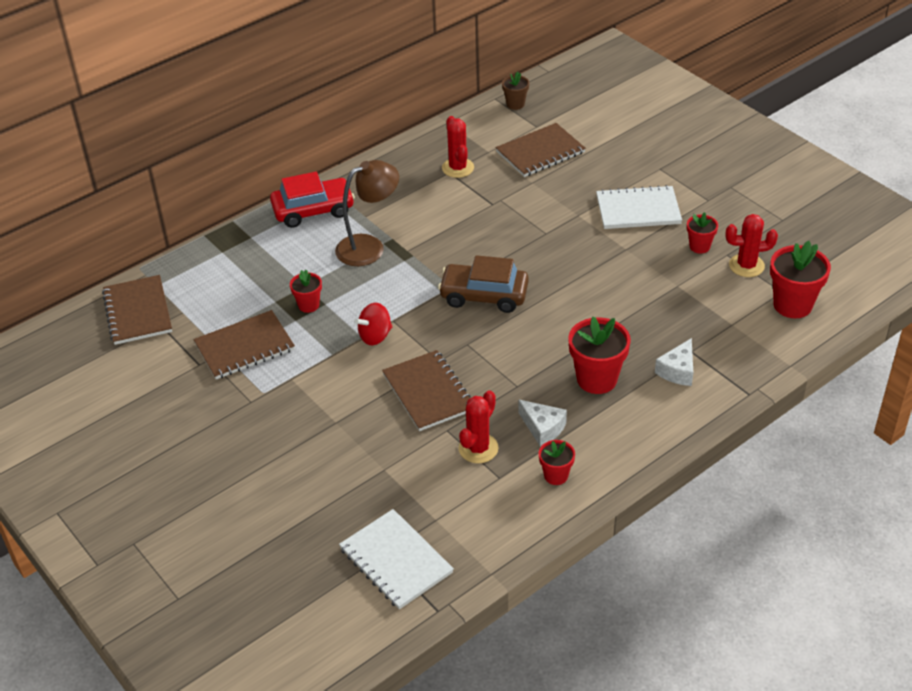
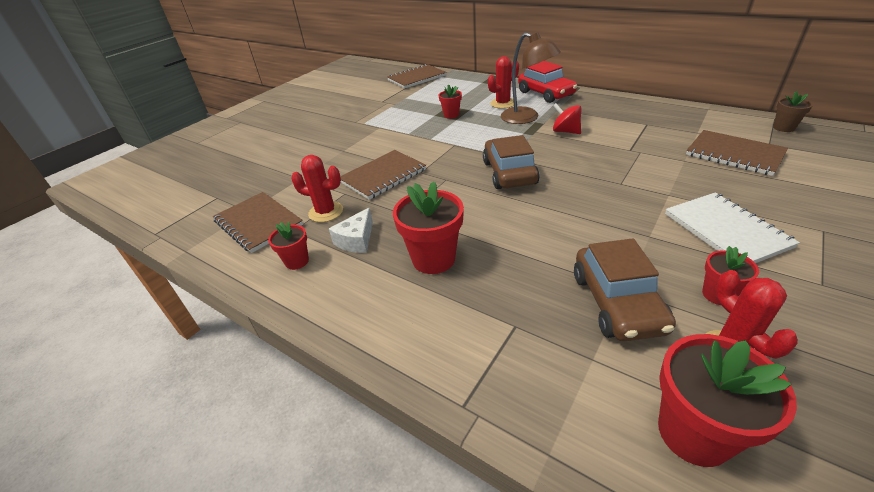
camera: 75 degrees right, 5 degrees down
brown notebook [193,310,295,379] -> brown notebook moved to [213,192,303,253]
white notebook [339,509,454,610] -> none
red spinning top [355,303,392,345] -> red spinning top moved to [553,103,581,134]
red cactus [442,116,474,178] -> red cactus moved to [488,56,519,109]
white cheese [655,338,693,386] -> none
none -> brown car [574,238,676,341]

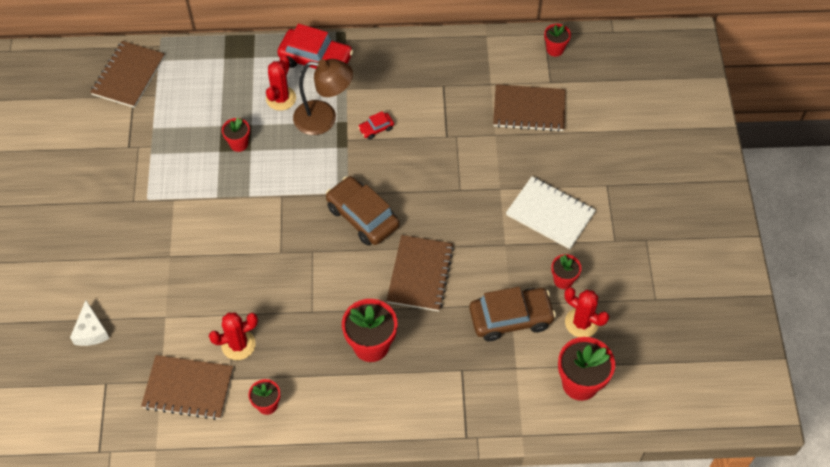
camera: 40 degrees left, 20 degrees up
white cheese [329,208,373,253] -> white cheese moved to [70,300,110,346]
brown notebook [340,150,426,200] -> brown notebook moved to [386,235,454,311]
red spinning top [553,103,581,134] -> red car [358,111,394,139]
brown car [574,238,676,341] -> brown car turned 60 degrees counterclockwise [469,287,556,342]
brown flower pot [773,91,813,132] -> red flower pot [544,24,571,57]

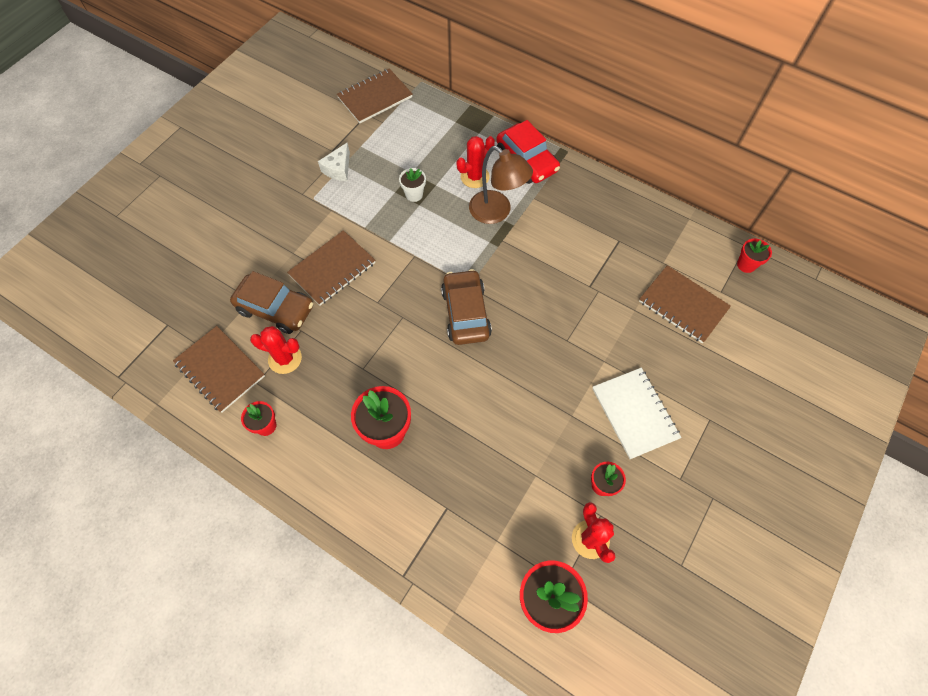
camera: 35 degrees right, 5 degrees up
white cheese [70,300,110,346] -> white cheese moved to [318,143,350,181]
red flower pot [222,118,250,152] -> white flower pot [399,168,426,202]
red car [358,111,394,139] -> none
brown notebook [386,235,454,311] -> brown notebook moved to [287,230,375,306]
brown car [469,287,556,342] -> brown car moved to [230,271,313,334]

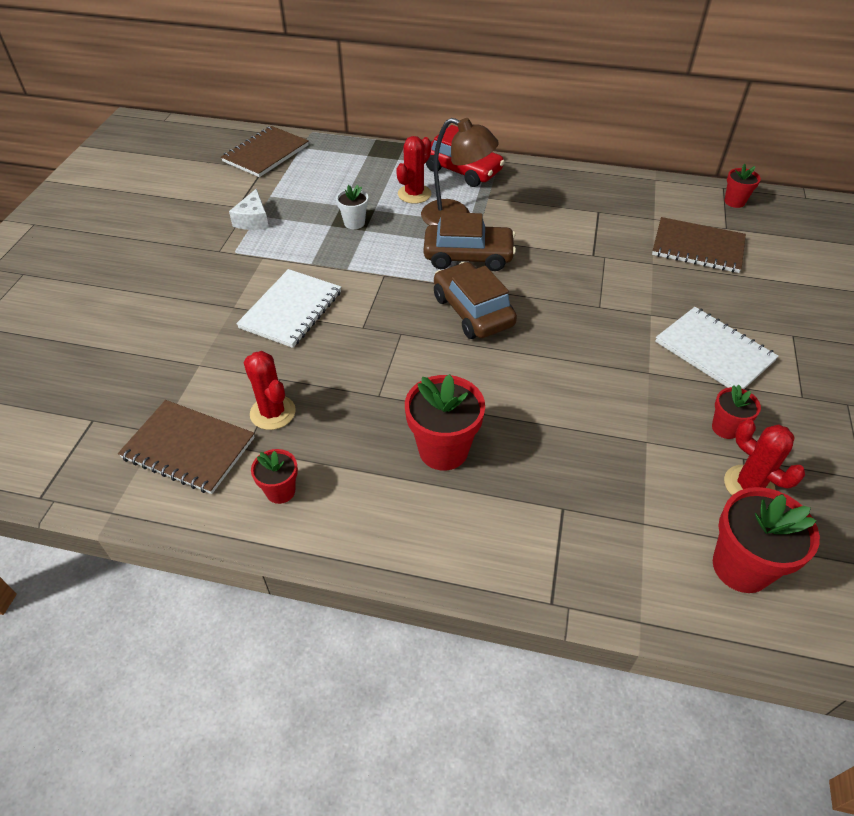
camera: 20 degrees left, 15 degrees down
brown car [230,271,313,334] -> brown car moved to [424,212,516,271]
red cactus [250,326,302,374] -> red cactus turned 60 degrees clockwise [244,351,296,430]
brown notebook [287,230,375,306] -> white notebook [236,269,341,348]

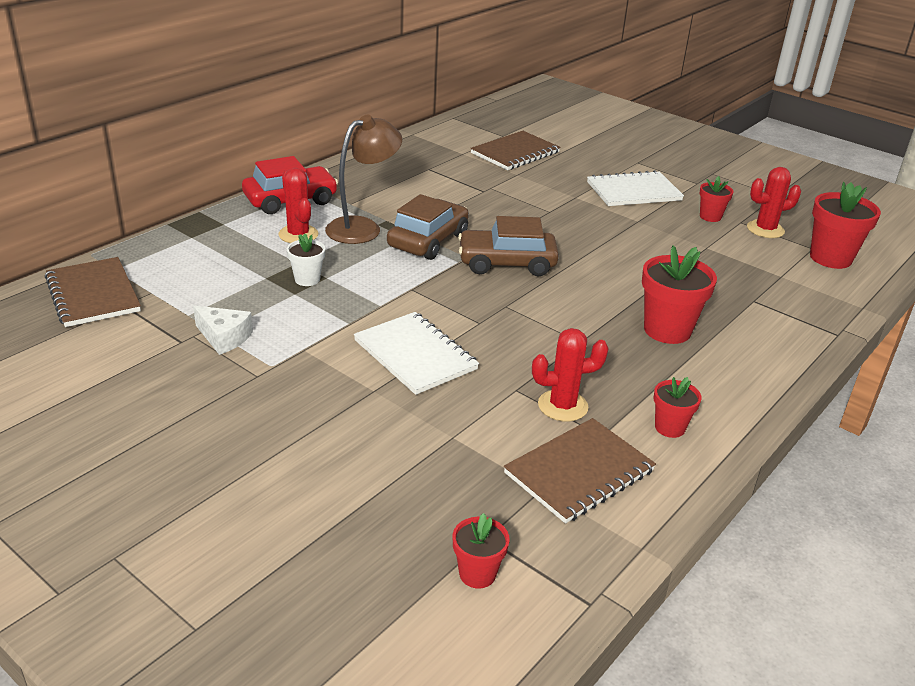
camera: 65 degrees left, 15 degrees down
red flower pot [724,164,761,208] -> red flower pot moved to [453,513,510,589]

